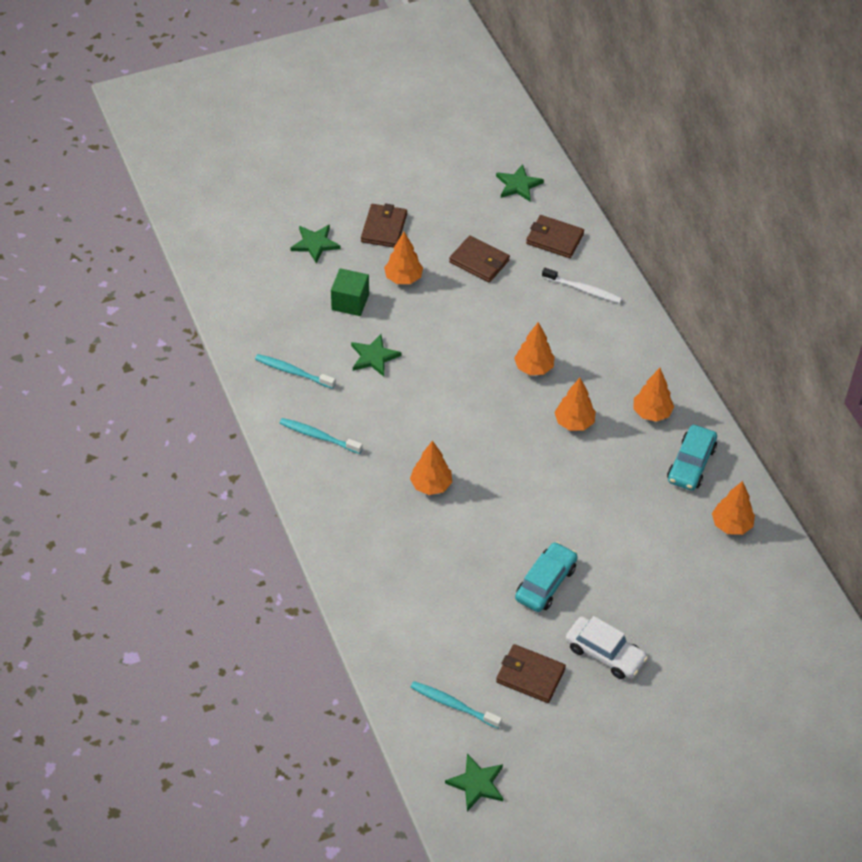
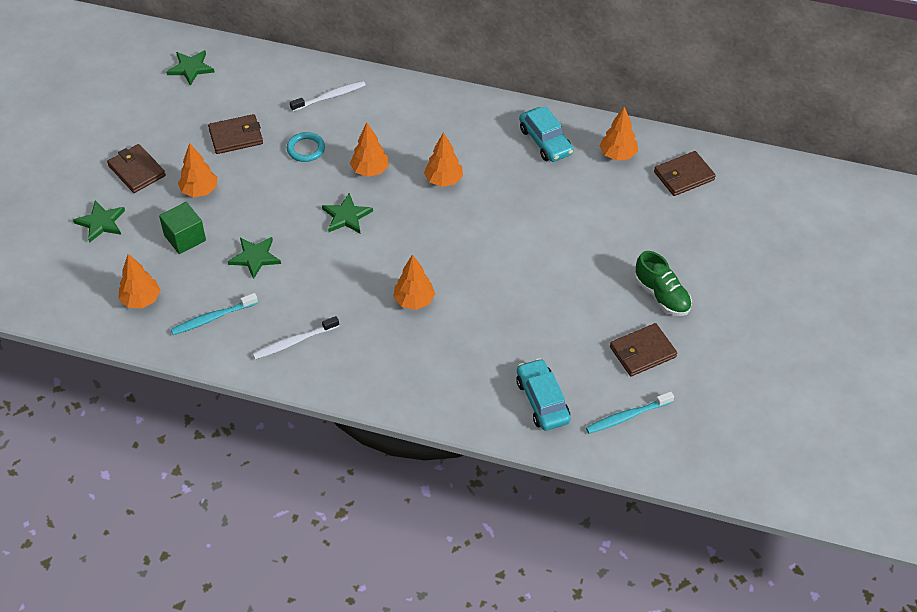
camera: 50 degrees left, 0 degrees up
turquoise toothbrush [279,418,363,454] -> white toothbrush [253,316,339,359]
green star [445,754,503,811] -> green star moved to [322,193,373,233]
turquoise car [515,542,578,612] -> turquoise car moved to [516,358,571,431]
brown wallet [526,215,584,258] -> brown wallet moved to [654,151,716,196]
white car [566,616,648,679] -> green shoe [635,251,692,316]
orange tree [633,368,674,422] -> orange tree moved to [118,254,160,308]
none -> turquoise ring [287,132,325,162]

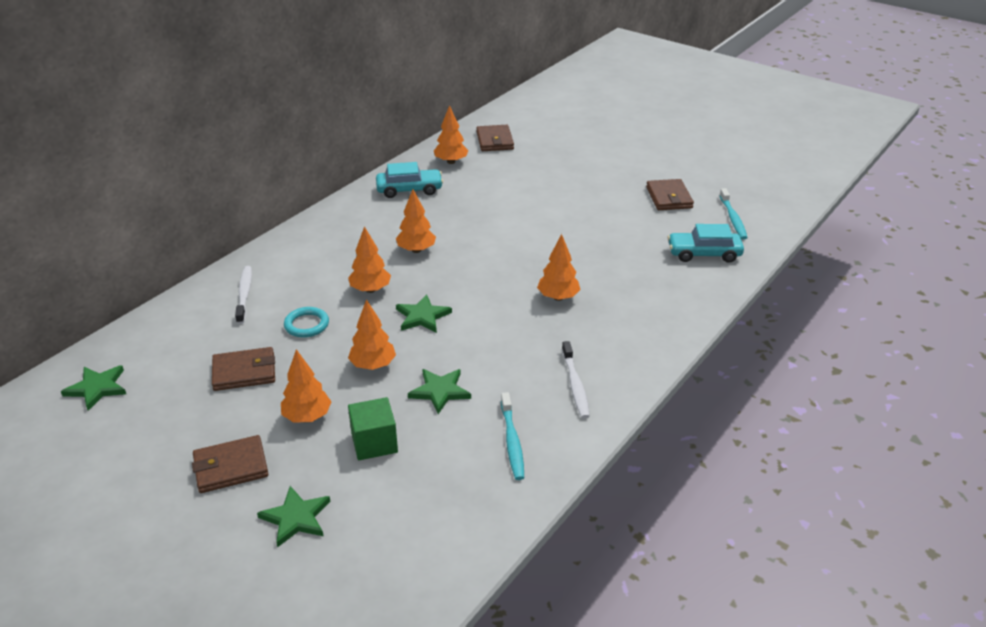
camera: 70 degrees left, 15 degrees down
orange tree [118,254,160,308] -> orange tree moved to [348,299,396,370]
brown wallet [208,114,263,154] -> brown wallet turned 75 degrees clockwise [212,347,275,391]
green shoe [635,251,692,316] -> none

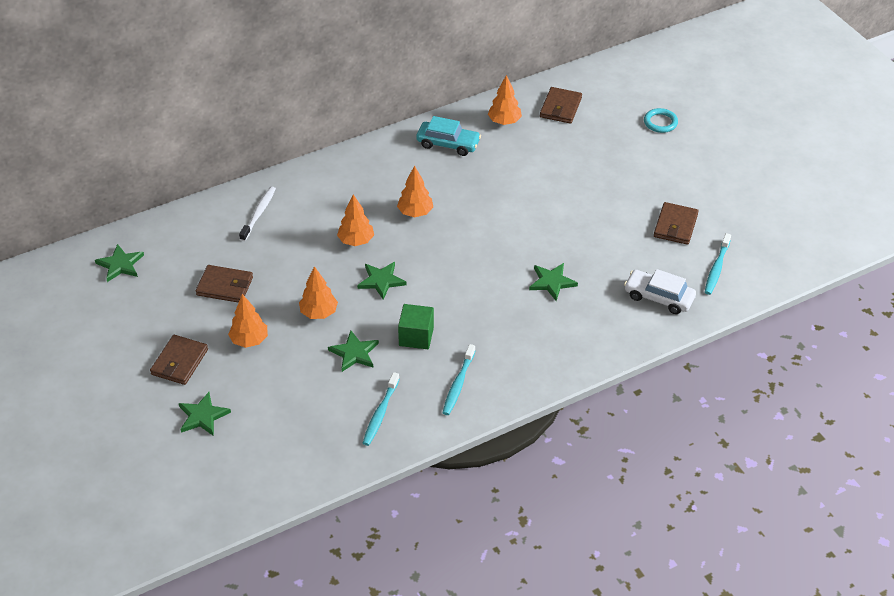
camera: 25 degrees right, 10 degrees up
brown wallet [192,435,268,493] -> brown wallet turned 75 degrees counterclockwise [150,335,208,385]
turquoise ring [284,307,329,338] -> turquoise ring moved to [644,108,678,133]
green cube [348,397,398,460] -> green cube moved to [398,304,434,349]
orange tree [537,234,581,301] -> none
white toothbrush [562,341,590,419] -> turquoise toothbrush [443,344,475,415]
turquoise car [668,224,744,263] -> white car [624,269,696,314]
none -> green star [529,263,578,301]

